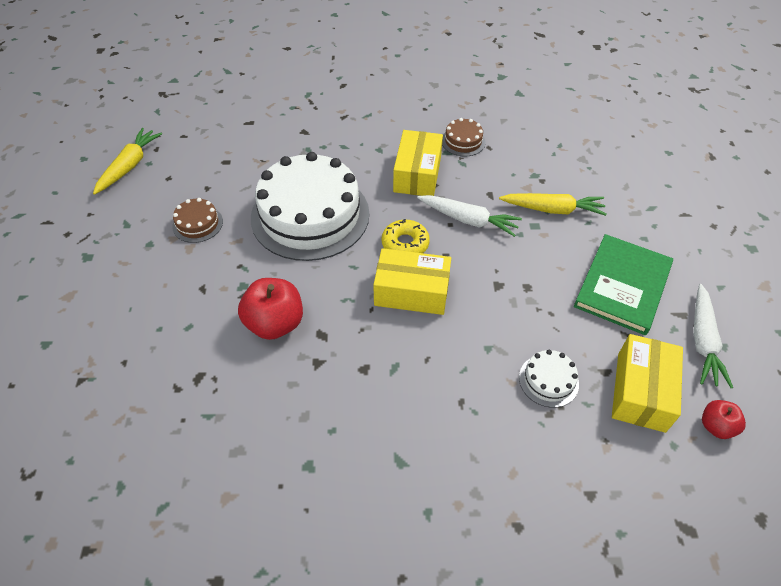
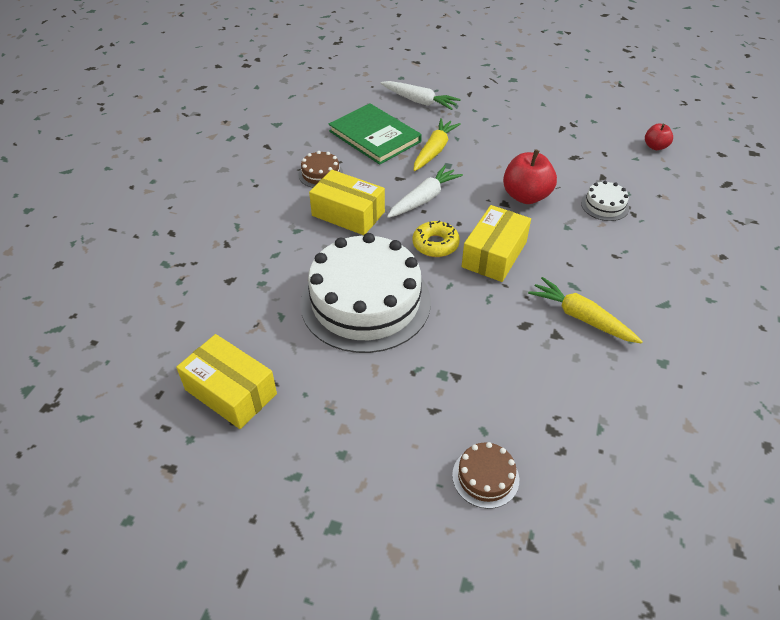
camera: 70 degrees left, 5 degrees down
yellow carrot [93,128,162,195] -> yellow carrot moved to [528,277,643,344]
brown cake [172,198,223,243] -> brown cake moved to [452,442,519,509]
red apple [238,278,303,340] -> red apple moved to [503,149,557,204]
green book [574,234,673,335] -> green book moved to [329,103,422,165]
yellow box [612,334,683,433] -> yellow box moved to [176,334,277,429]
white carrot [693,284,733,388] -> white carrot moved to [380,81,461,110]

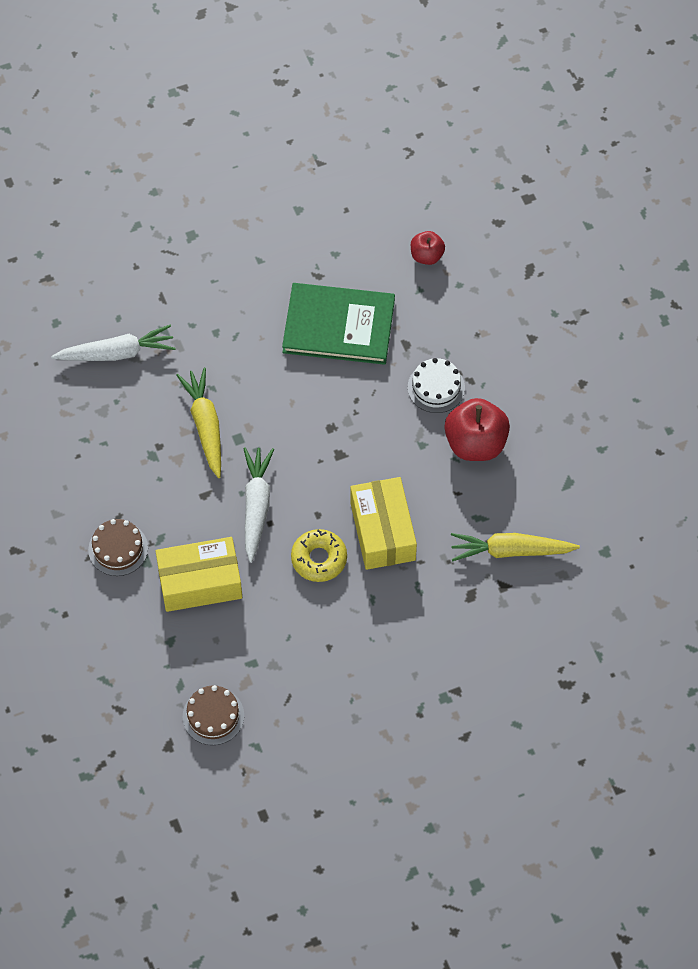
camera: 40 degrees left, 15 degrees up
yellow box [176,334,277,429] -> none
white cake [300,233,431,353] -> none
green book [329,103,422,165] -> green book moved to [282,283,395,365]
brown cake [452,442,519,509] -> brown cake moved to [183,685,244,745]
red apple [503,149,557,204] -> red apple moved to [444,398,510,461]

